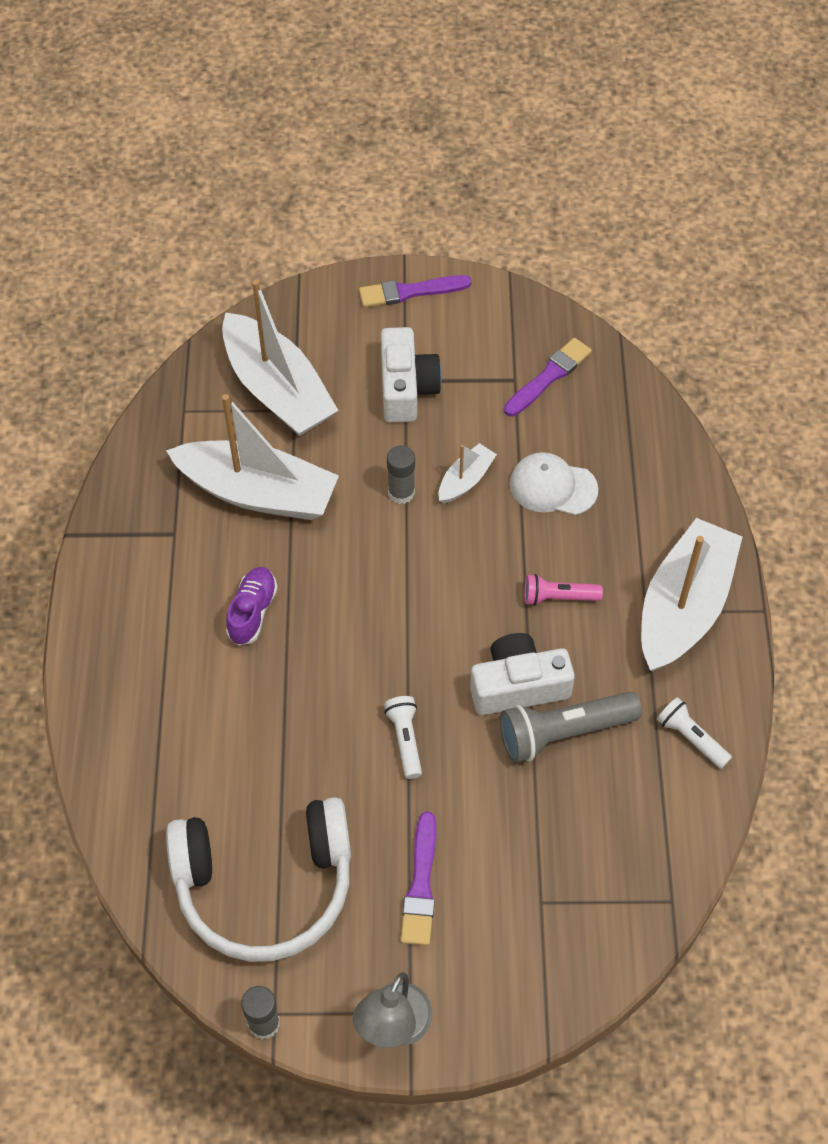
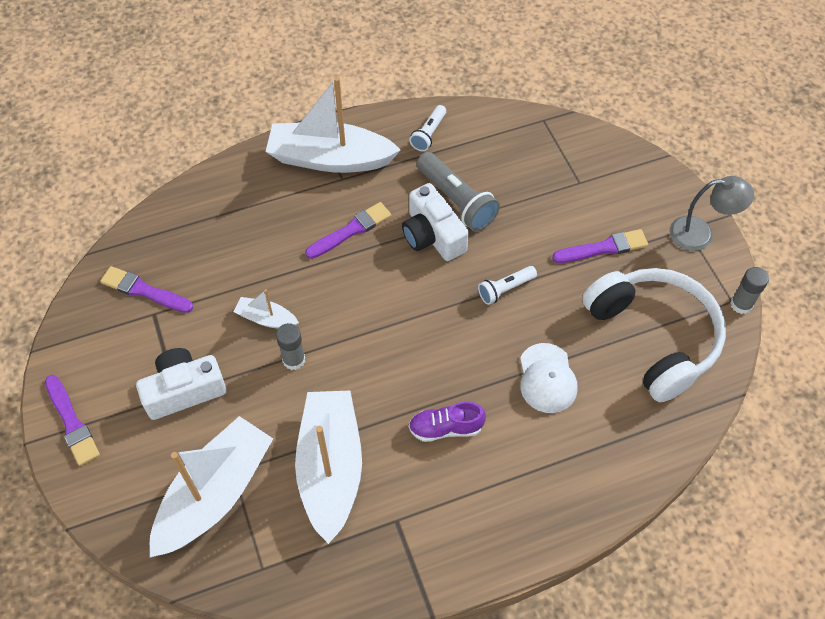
camera: 110 degrees left, 0 degrees up
white cap [510,452,598,515] -> white cap moved to [520,343,578,413]
pink flashlight [524,574,603,606] -> purple brush [305,202,391,259]

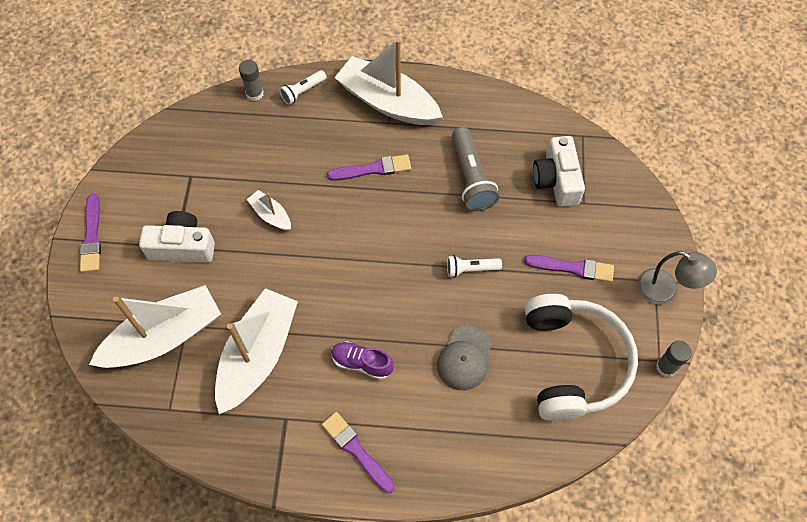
camera: 25 degrees right, 5 degrees up
purple brush [100,266,193,313] -> purple brush moved to [322,412,395,493]
grey glue stick [276,323,305,370] -> grey glue stick moved to [239,60,264,101]
white camera [402,183,469,261] -> white camera moved to [533,136,585,207]
white flashlight [409,105,446,151] -> white flashlight moved to [279,70,327,105]
white cap [520,343,578,413] -> grey cap [437,326,492,391]

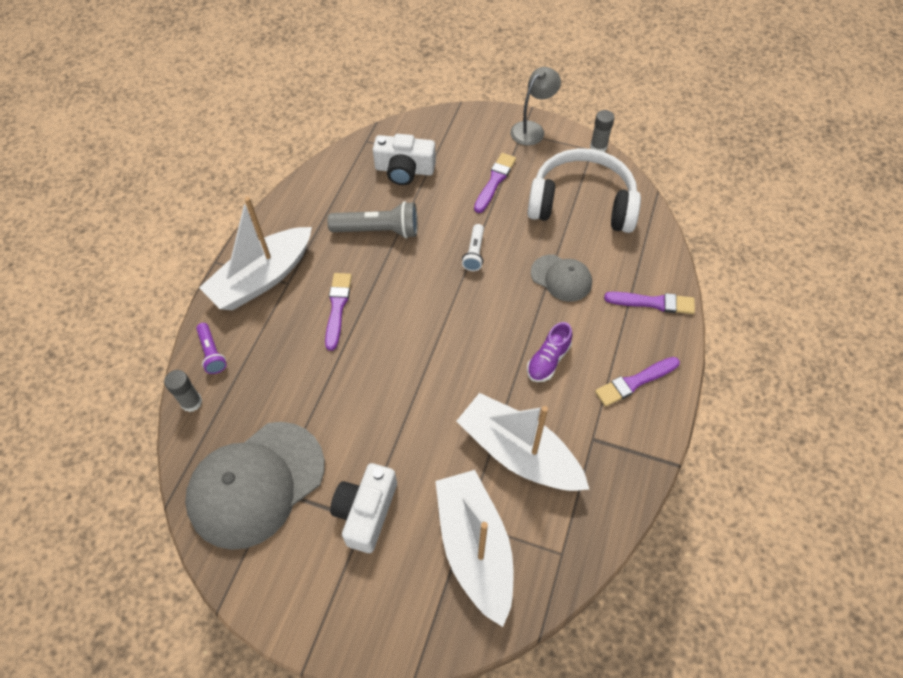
camera: 75 degrees left, 5 degrees down
purple brush [80,194,101,272] -> purple brush moved to [604,292,695,314]
white boat [247,190,291,231] -> none
white flashlight [279,70,327,105] -> purple flashlight [196,323,227,374]
none -> grey cap [185,422,325,550]

